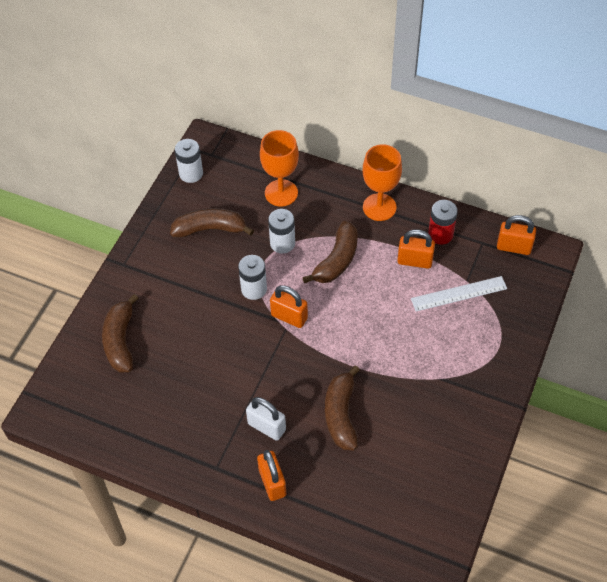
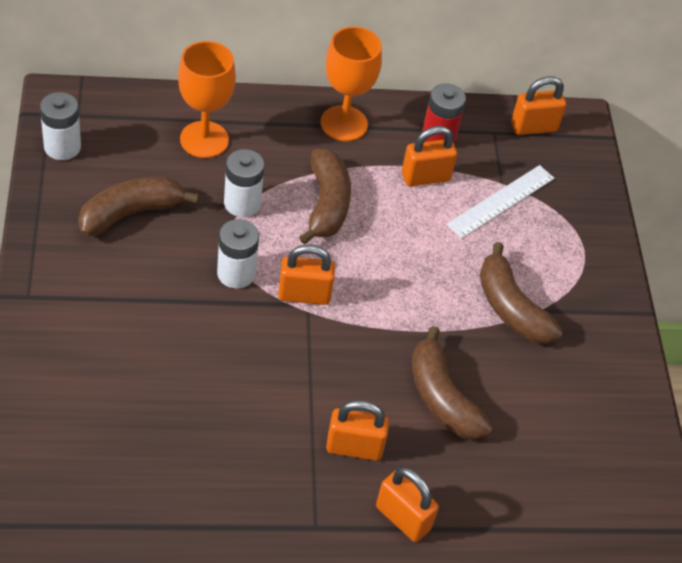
camera: 35 degrees left, 5 degrees down
brown banana [102,294,138,373] -> brown banana moved to [480,242,563,344]
white padlock [246,397,286,441] -> orange padlock [326,400,389,461]

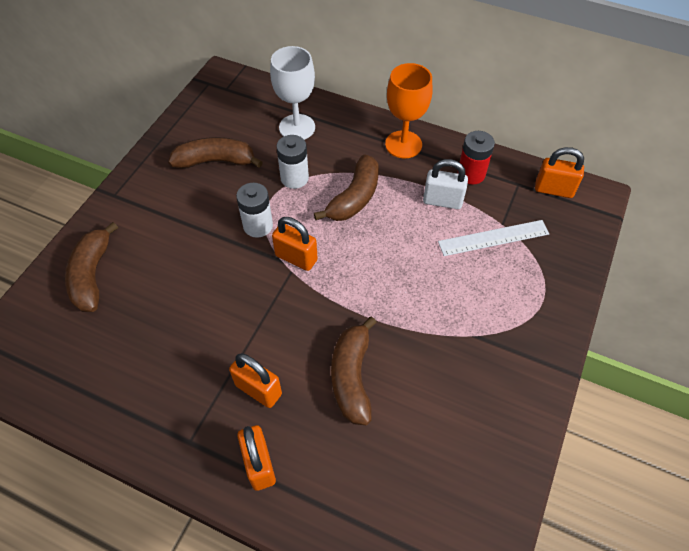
camera: 35 degrees right, 5 degrees up
white battery [40,92,81,160] -> none
orange goblet [178,41,236,158] -> white goblet [270,46,315,140]
orange padlock [402,126,457,186] -> white padlock [423,159,468,209]
brown banana [480,242,563,344] -> brown banana moved to [65,222,118,312]

